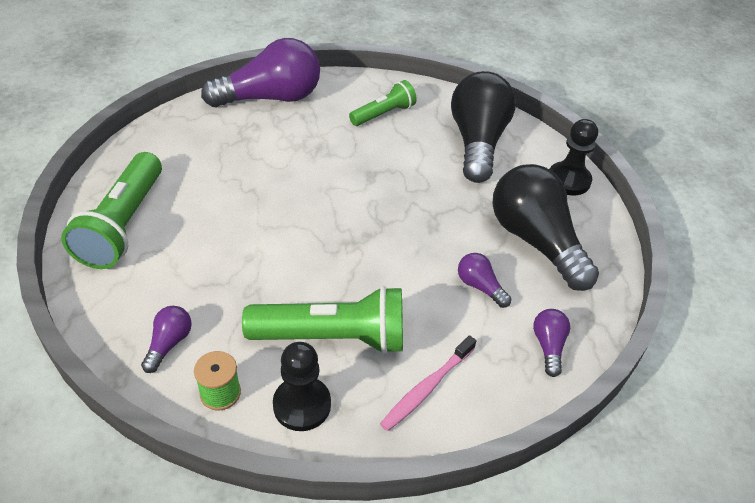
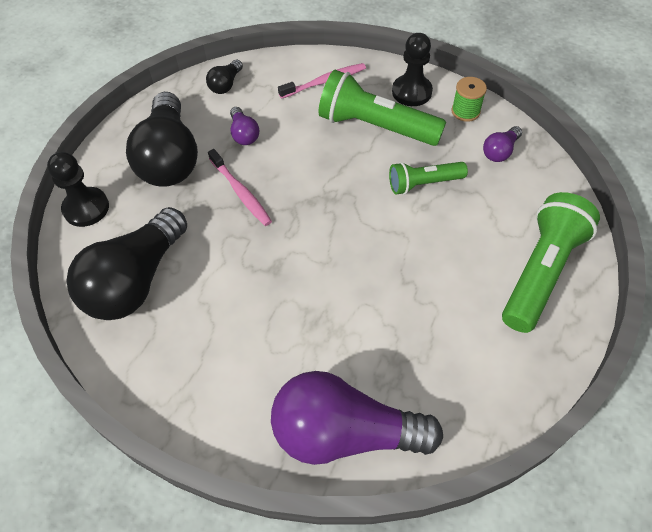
camera: 155 degrees left, 10 degrees up
green flashlight [349,80,417,126] -> green flashlight moved to [389,162,468,195]
purple light bulb [533,309,570,377] -> black light bulb [206,60,243,94]
none -> pink toothbrush [208,149,272,226]

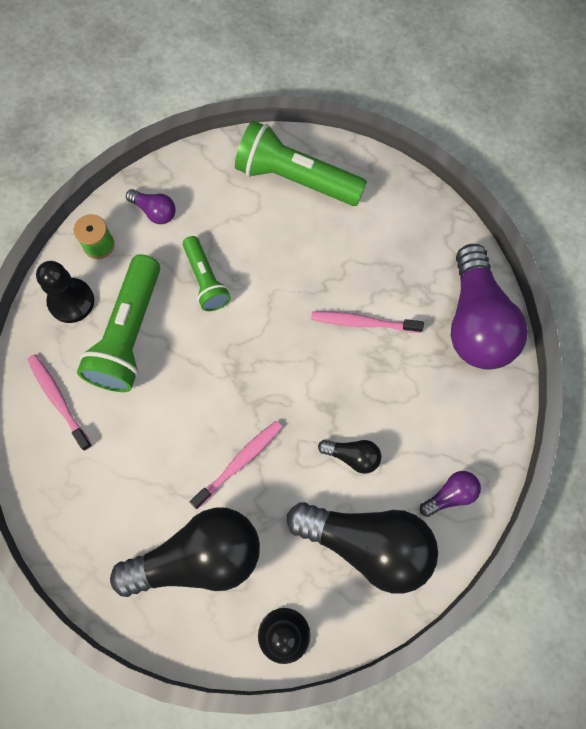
camera: 100 degrees left, 15 degrees up
black light bulb [206,60,243,94] -> black light bulb moved to [318,440,381,474]
purple light bulb [230,107,259,145] -> purple light bulb moved to [420,471,481,517]
none -> pink toothbrush [311,311,424,333]

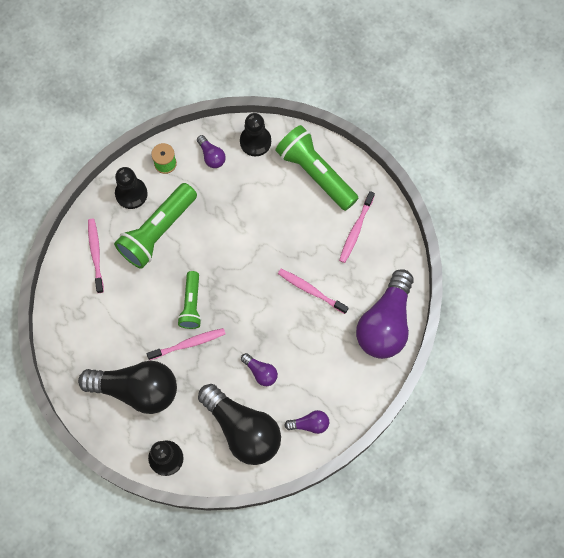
camera: 25 degrees right, 0 degrees up
green flashlight [183,236,231,311] -> green flashlight moved to [177,271,202,329]
black light bulb [318,440,381,474] -> purple light bulb [241,353,278,386]
none -> black pawn [240,113,271,156]
none -> pink toothbrush [339,191,375,263]

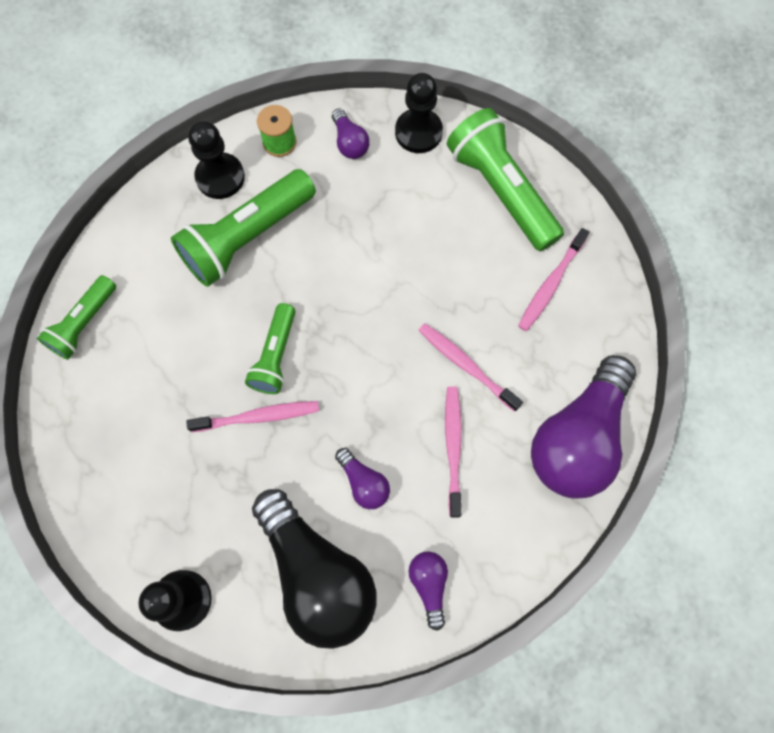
camera: 10 degrees right, 0 degrees up
black light bulb [78,361,177,414] -> none
pink toothbrush [88,219,104,293] -> pink toothbrush moved to [445,386,462,518]
purple light bulb [284,410,329,434] -> purple light bulb turned 105 degrees counterclockwise [408,551,448,631]
none -> green flashlight [37,275,116,360]

